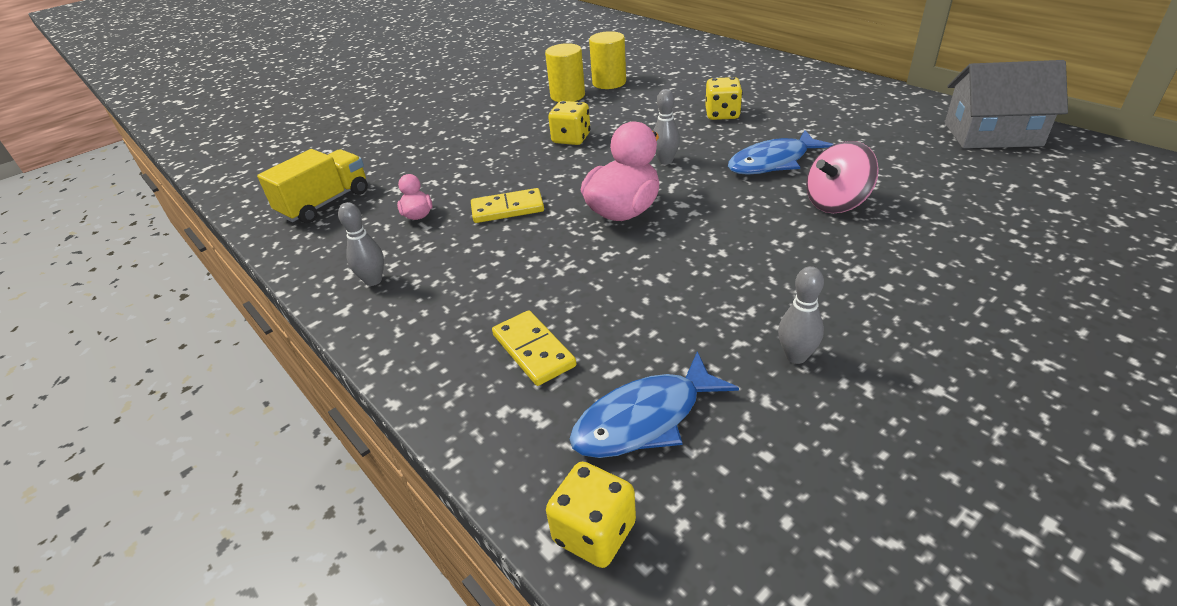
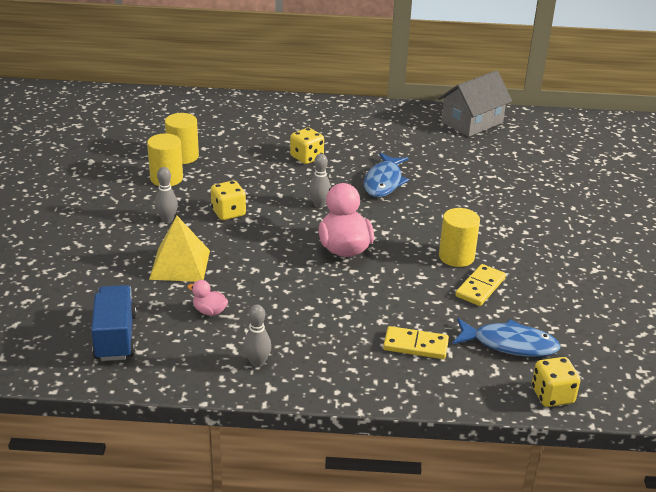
camera: 50 degrees left, 5 degrees down
yellow truck [257,149,368,223] -> blue truck [91,285,137,361]
yellow domino [471,188,544,223] -> yellow domino moved to [455,264,506,306]
blue fish [570,351,739,458] -> blue fish turned 90 degrees counterclockwise [453,318,561,357]
grey bowling pin [778,266,824,364] -> grey bowling pin moved to [155,167,178,223]
pink spinning top [806,141,879,213] -> none
none -> yellow pyramid [149,216,210,282]
none -> yellow cylinder [439,208,480,267]

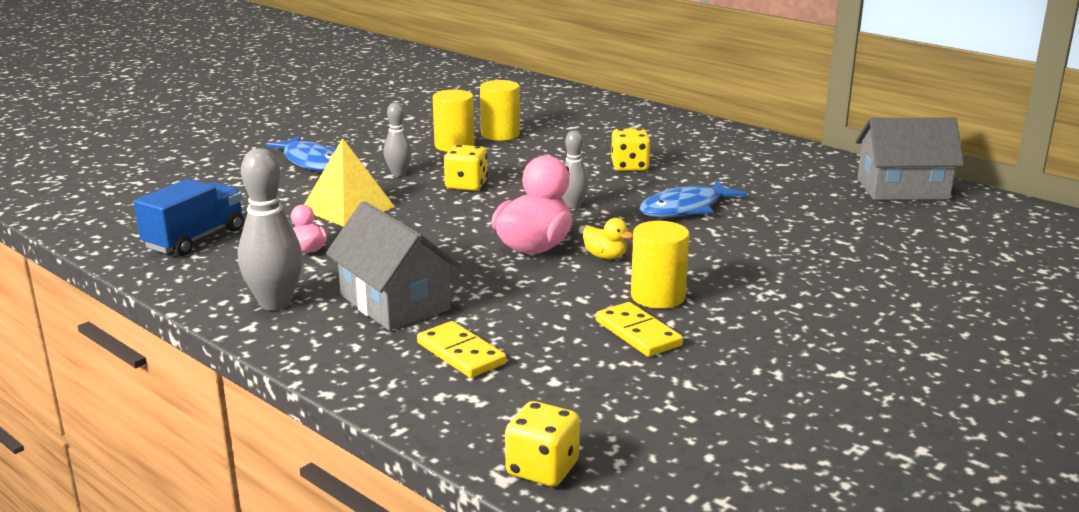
camera: 40 degrees right, 10 degrees down
grey bowling pin [243,305,271,367] -> grey bowling pin [238,148,303,310], size x1.70
blue fish [453,318,561,357] -> blue fish moved to [266,136,337,171]
yellow domino [455,264,506,306] -> yellow domino turned 75 degrees clockwise [596,302,683,357]
none -> grey house [326,201,461,331]
none -> yellow duck [583,218,633,259]

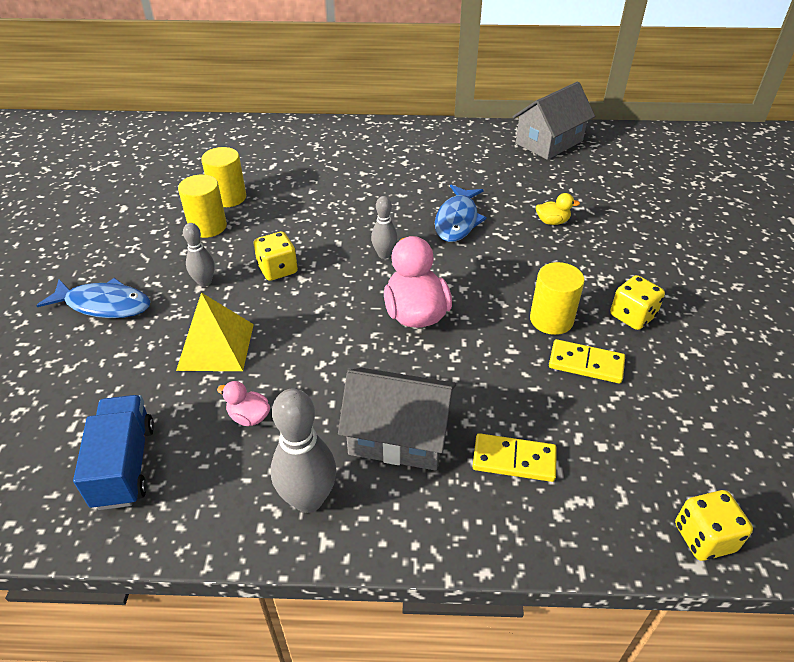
camera: 40 degrees left, 20 degrees up
yellow duck [583,218,633,259] -> yellow duck moved to [536,193,580,225]
yellow dice [611,128,651,171] -> yellow dice moved to [610,275,665,330]

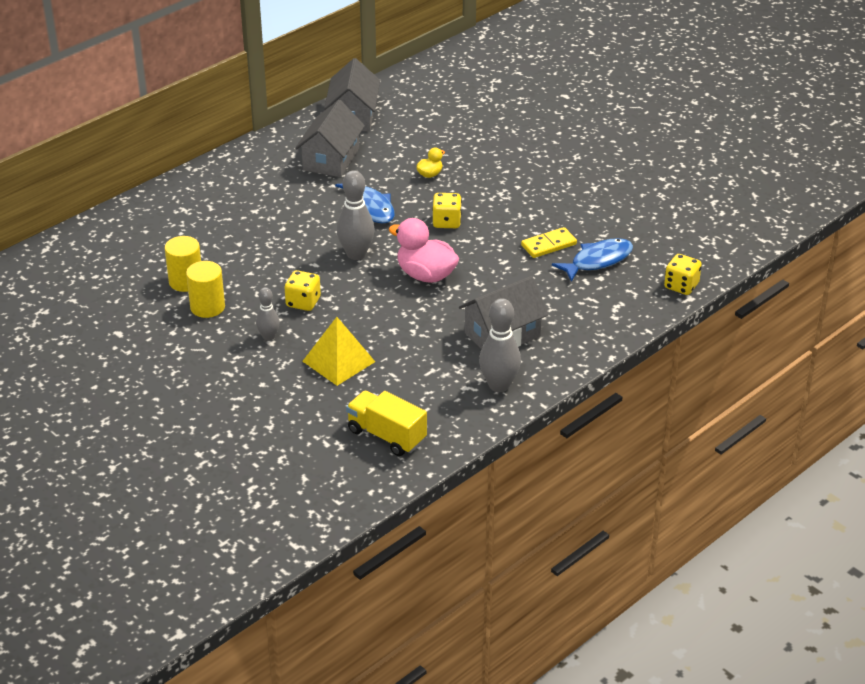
camera: 45 degrees left, 5 degrees down
blue fish [36,278,151,318] -> blue fish moved to [552,238,633,282]
blue truck [73,395,154,510] -> yellow truck [346,390,427,456]
pink duck [217,381,270,426] -> none
grey bowling pin [371,196,397,259] -> grey bowling pin [337,170,375,260], size x1.70
yellow domino [472,433,557,482] -> none
yellow cylinder [530,262,585,335] -> none
yellow dice [610,275,665,330] -> yellow dice moved to [432,193,462,228]
none -> grey house [295,100,365,177]

